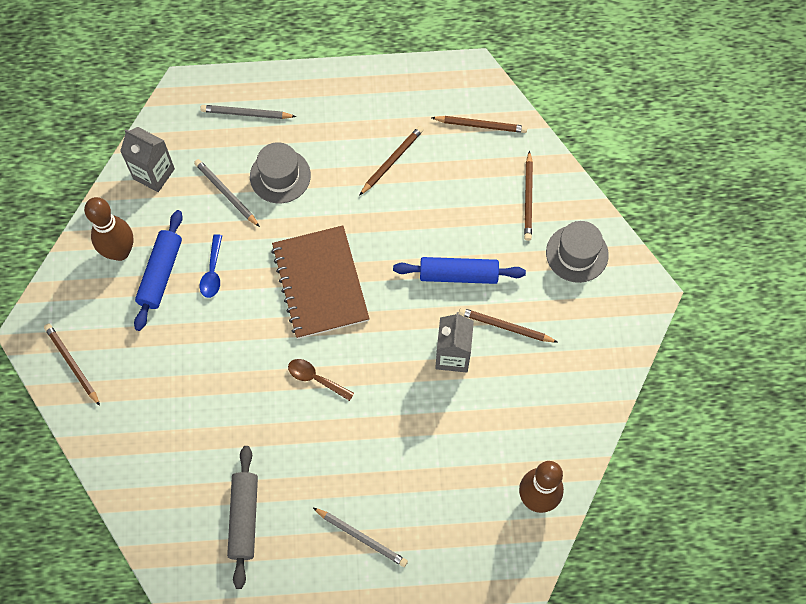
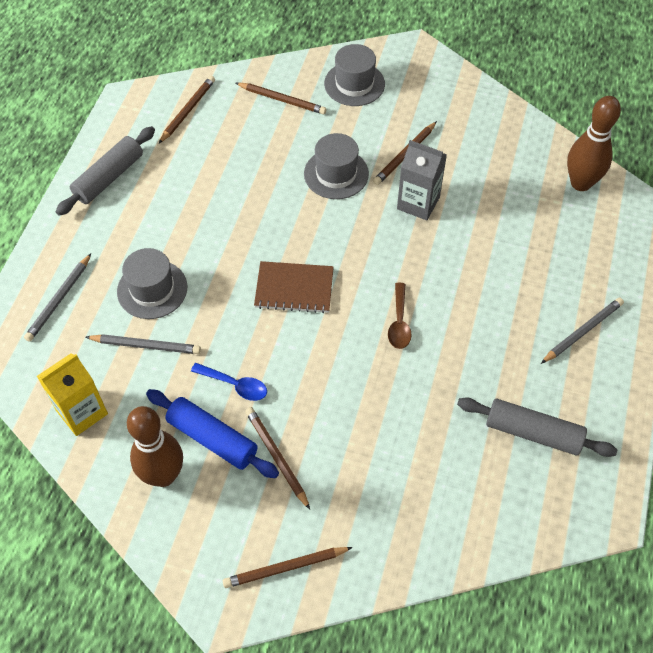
camera: 70 degrees left, 10 degrees down
grey carton [120,127,175,192] -> yellow carton [37,353,108,436]
grey pencil [194,159,260,227] -> grey pencil turned 150 degrees counterclockwise [86,334,201,354]
brown notebook [271,225,370,339] -> brown notebook [254,261,334,313], size x0.64
brown spoon [288,359,354,401] -> brown spoon turned 45 degrees counterclockwise [388,283,412,349]
brown pencil [359,126,424,196] -> brown pencil moved to [245,407,310,510]
blue rolling pin [393,257,526,284] -> grey hat [304,133,369,199]
none -> grey rolling pin [56,126,155,216]

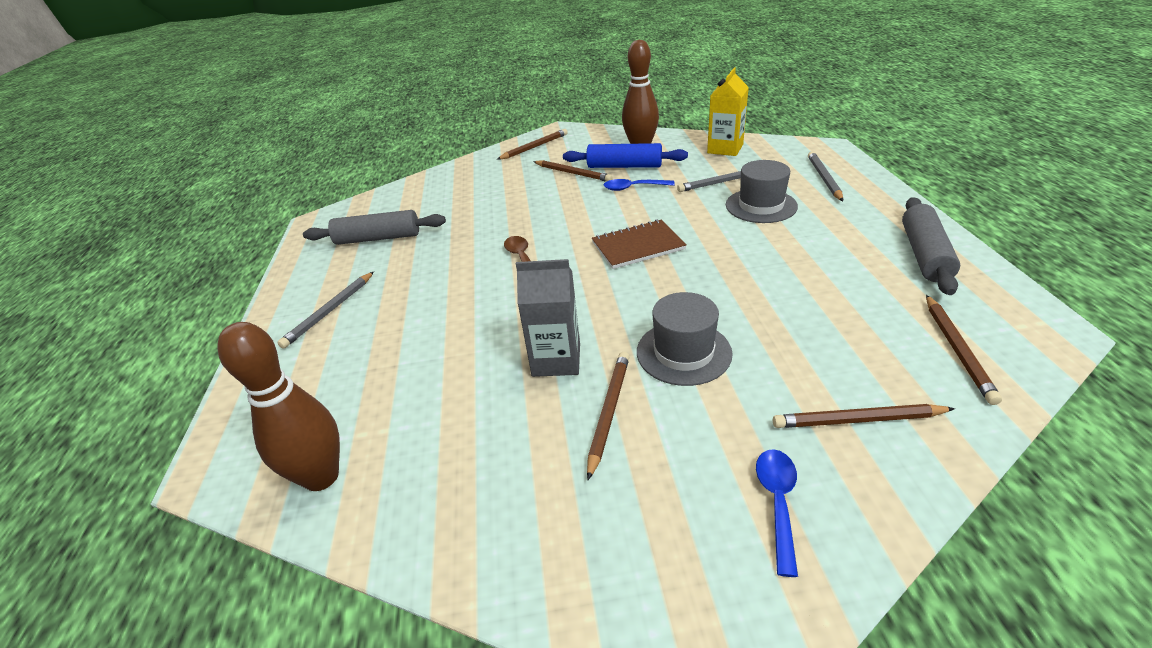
camera: 160 degrees right, 20 degrees down
grey hat [324,44,385,106] -> blue spoon [756,449,798,577]

